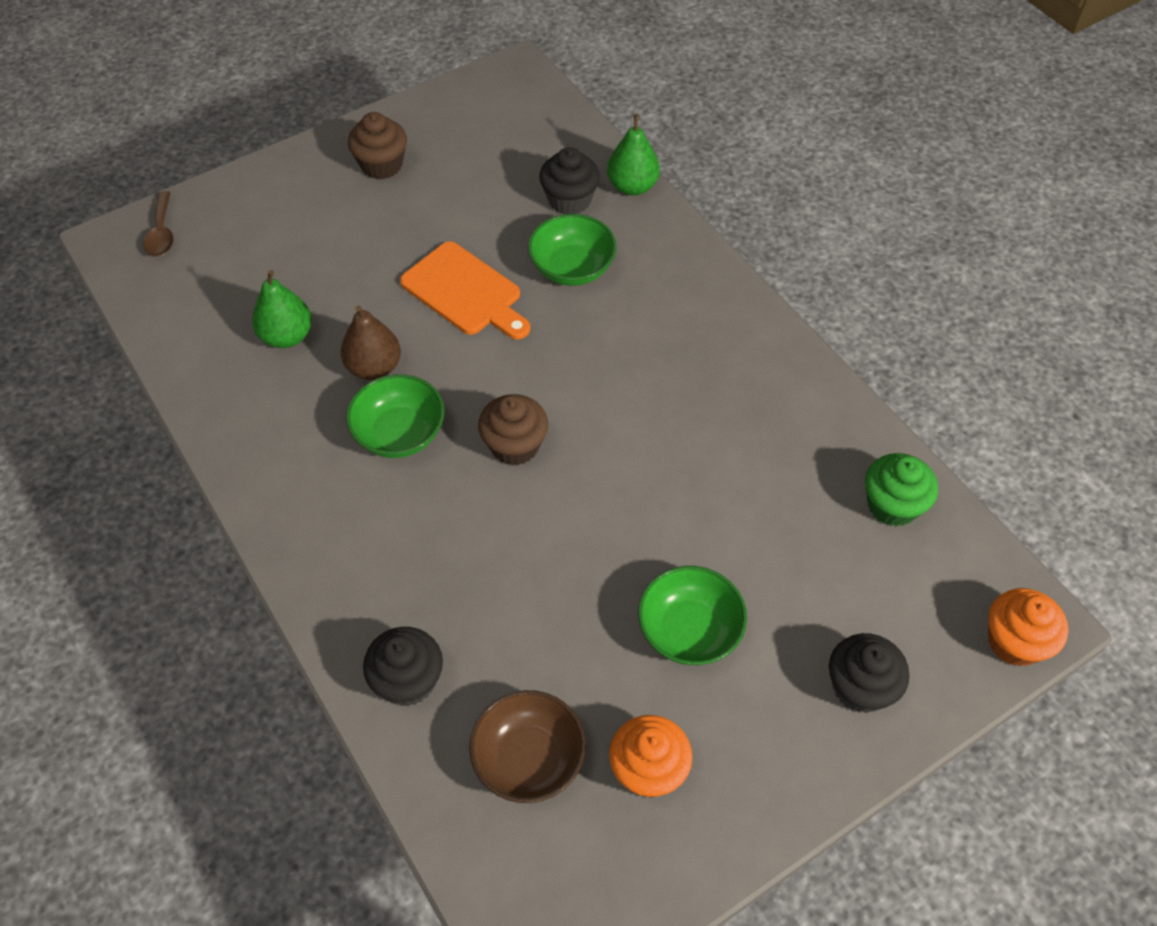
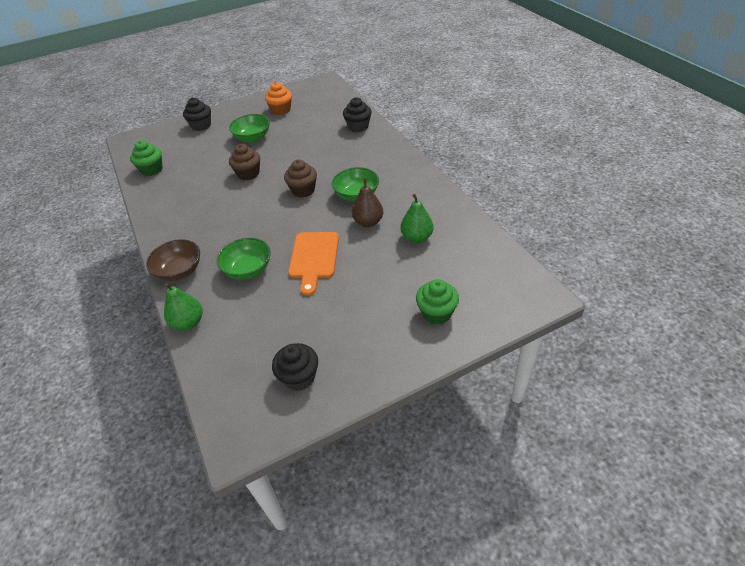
camera: 170 degrees left, 10 degrees down
brown spoon [143,191,174,257] -> none
brown cupcake [348,112,407,179] -> brown cupcake moved to [229,144,260,180]
orange cutting board [400,241,530,339] -> orange cutting board turned 135 degrees counterclockwise [288,232,339,296]
brown bowl [469,690,586,803] -> brown bowl moved to [146,239,200,281]
black cupcake [539,147,600,214] -> black cupcake moved to [272,343,318,391]
orange cupcake [988,588,1069,667] -> none
none -> green cupcake [416,279,459,325]

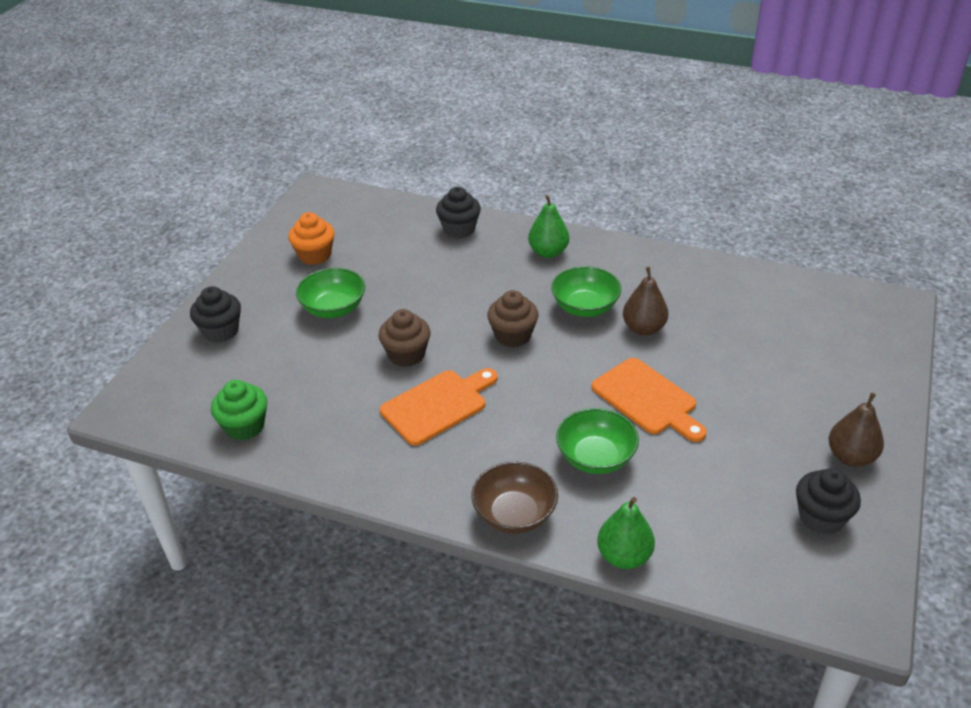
camera: 45 degrees left, 5 degrees down
green pear [401,194,433,243] -> green pear moved to [528,195,569,258]
green cupcake [416,279,459,325] -> none
none -> orange cutting board [380,368,498,446]
none -> brown pear [829,393,884,467]

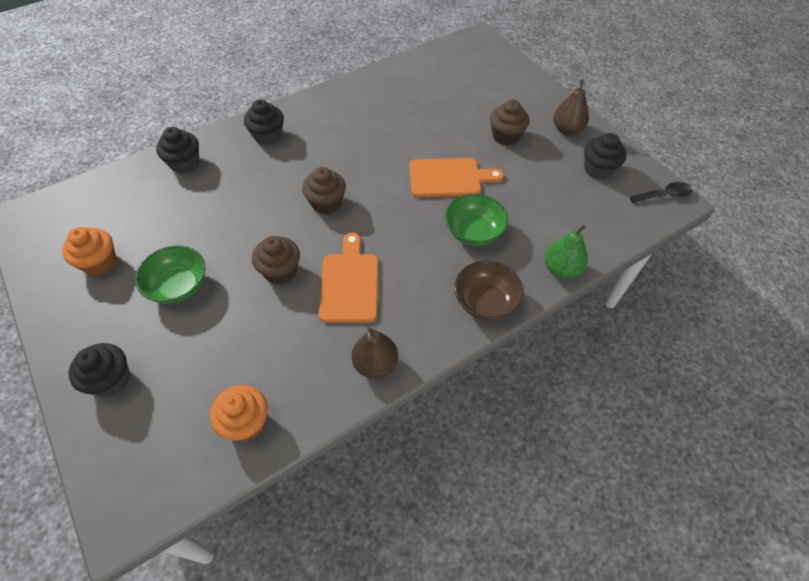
camera: 55 degrees left, 15 degrees up
green cupcake [211,380,267,440] -> orange cupcake [210,385,268,441]
green pear [528,195,569,258] -> black cupcake [244,99,284,146]
green bowl [551,266,621,317] -> none
brown pear [623,267,668,335] -> brown pear moved to [352,326,398,379]
none -> brown cupcake [490,100,530,146]
none -> black spoon [630,182,693,203]

